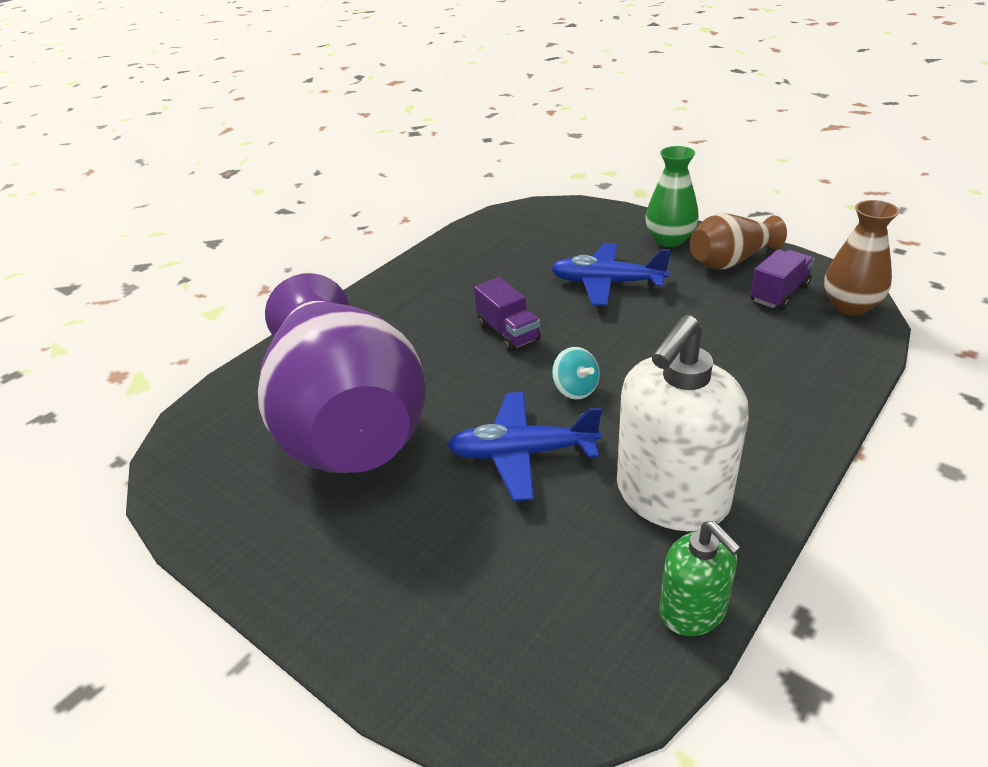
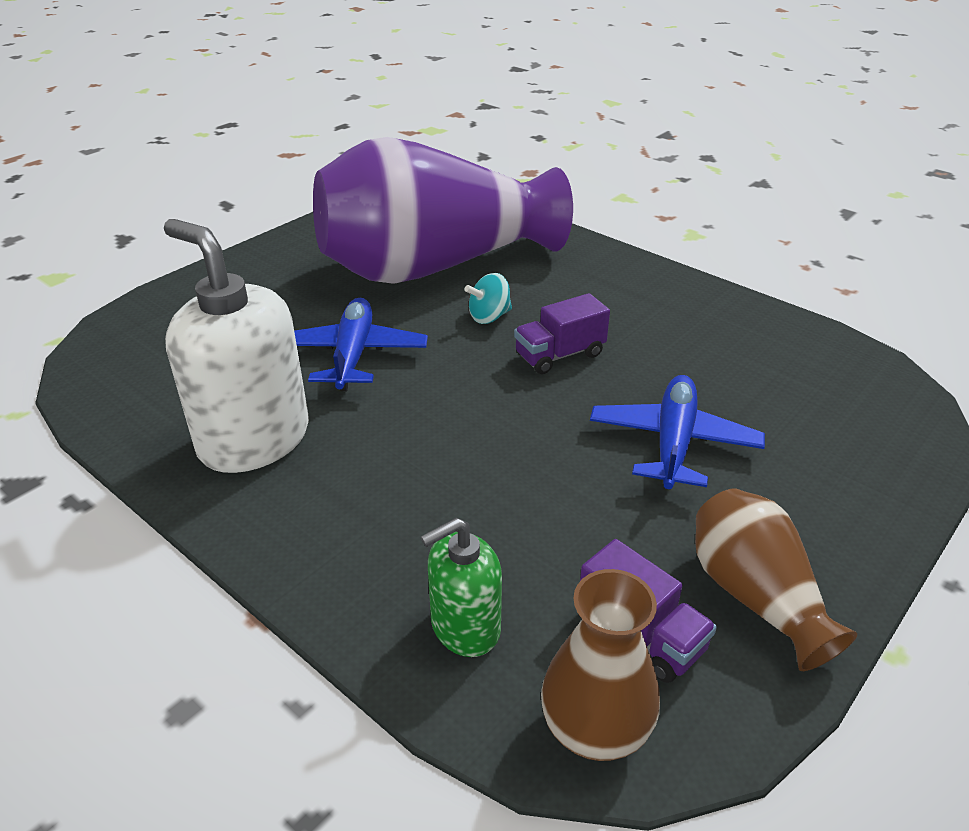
camera: 90 degrees right, 0 degrees up
turquoise spinning top [552,347,600,400] -> turquoise spinning top moved to [465,273,512,324]
green vase [645,146,699,247] -> none
green soap dispenser [659,521,741,636] -> green soap dispenser moved to [421,518,502,657]

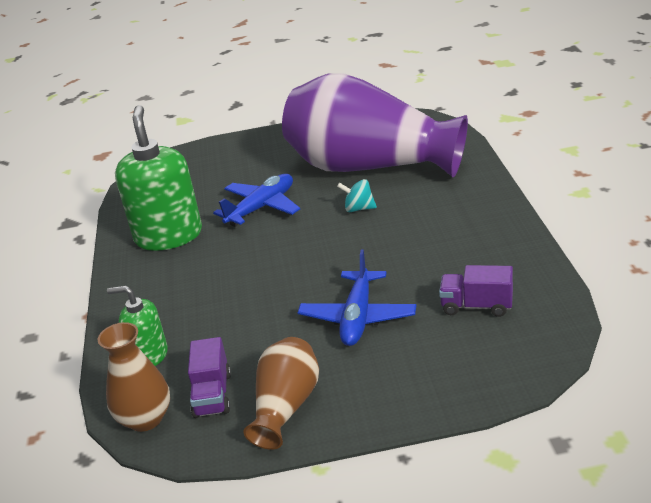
camera: 45 degrees right, 5 degrees down
white soap dispenser [164,219,309,473] -> green soap dispenser [115,105,202,251]
purple truck [514,293,610,374] -> purple truck moved to [439,265,513,317]
blue plane [590,375,765,490] -> blue plane turned 135 degrees clockwise [298,250,416,346]

